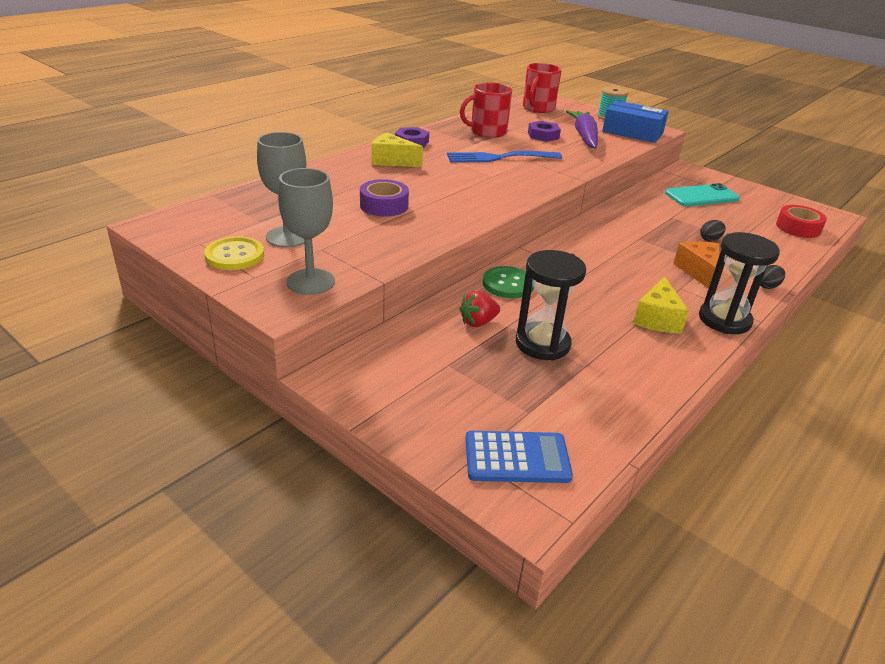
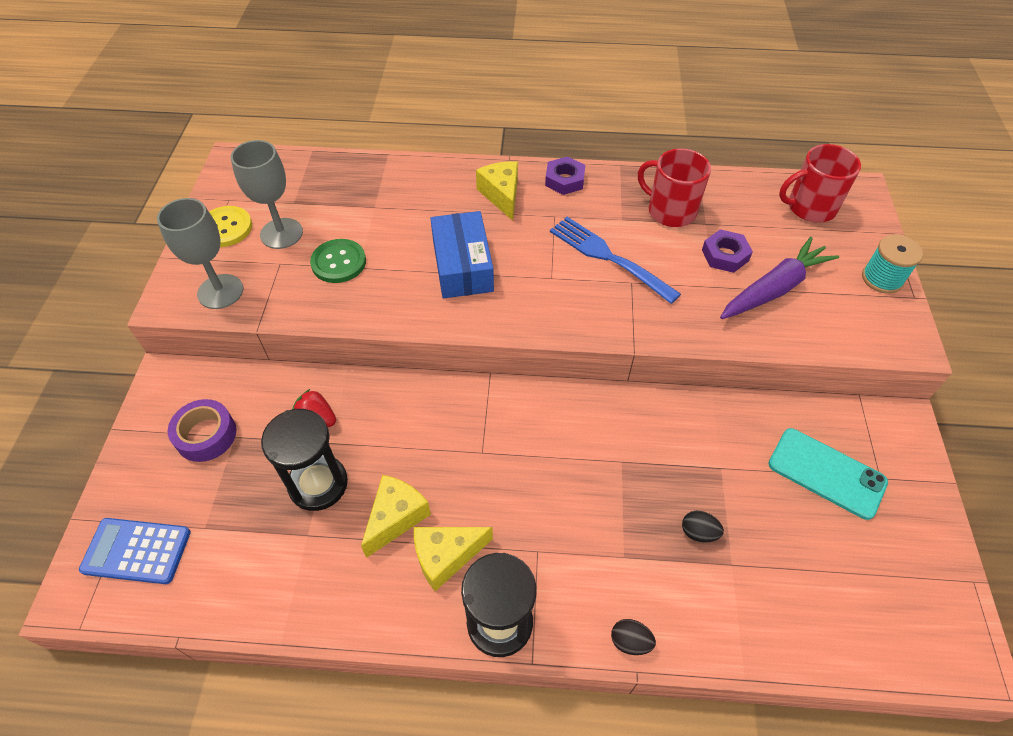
camera: 55 degrees right, 20 degrees up
purple tape [360,179,409,217] -> purple tape moved to [168,399,236,462]
blue calculator [465,431,573,483] -> blue calculator turned 135 degrees clockwise [79,518,191,584]
green button [483,266,534,298] -> green button moved to [310,239,366,283]
blue box [602,100,669,143] -> blue box moved to [430,211,494,298]
orange cheese [673,241,720,289] -> none
red tape [776,205,827,238] -> none
none -> yellow cheese [361,475,431,558]

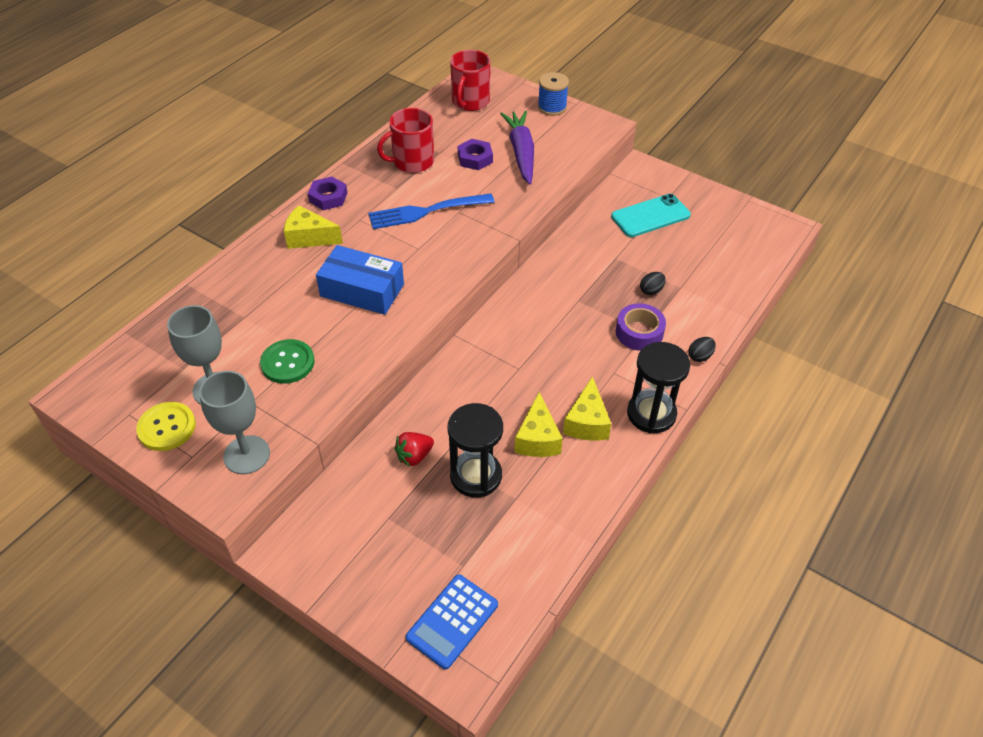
camera: 60 degrees left, 5 degrees down
purple tape [168,399,236,462] -> purple tape moved to [616,303,666,351]
yellow cheese [361,475,431,558] -> yellow cheese turned 150 degrees counterclockwise [515,392,563,457]
turquoise spool [862,235,923,294] -> blue spool [538,72,569,116]

